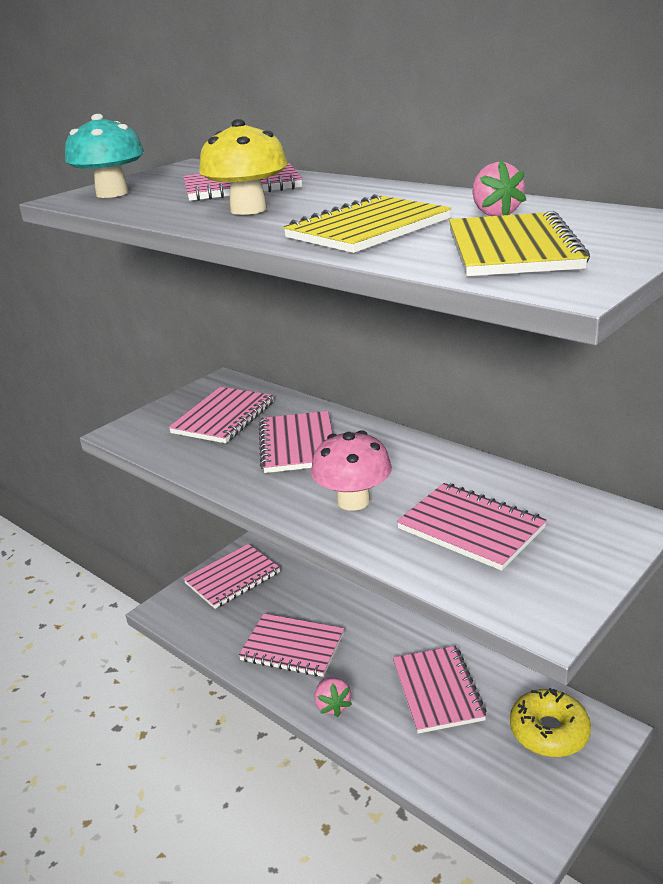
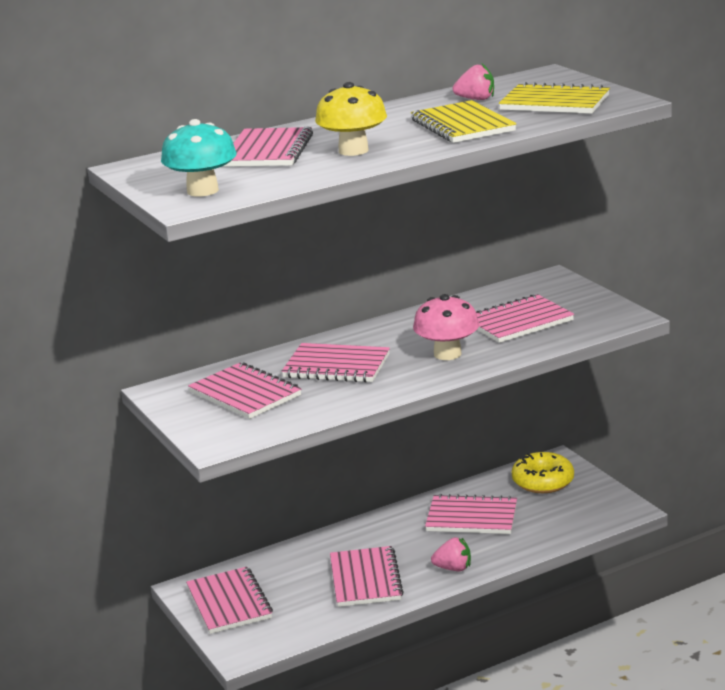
camera: 70 degrees left, 5 degrees down
pink notebook [239,614,344,677] -> pink notebook turned 45 degrees counterclockwise [330,546,404,607]

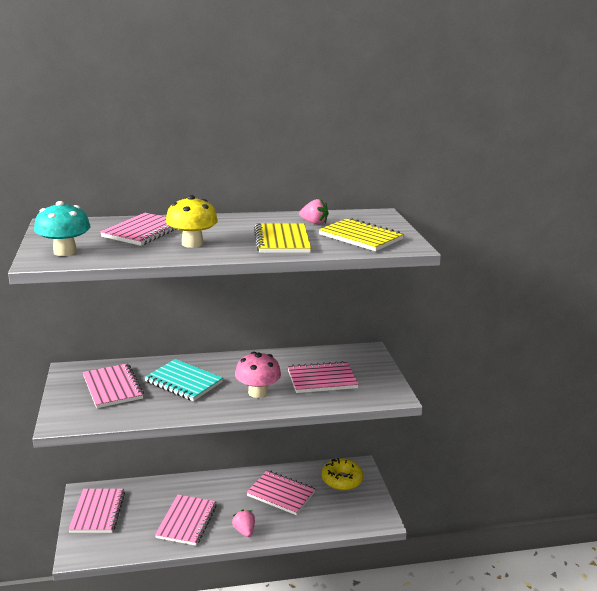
camera: 15 degrees right, 0 degrees up
pink notebook [281,343,390,383] -> turquoise notebook [145,359,223,401]
pink strawberry [431,537,471,571] -> pink strawberry turned 135 degrees counterclockwise [232,509,255,537]

